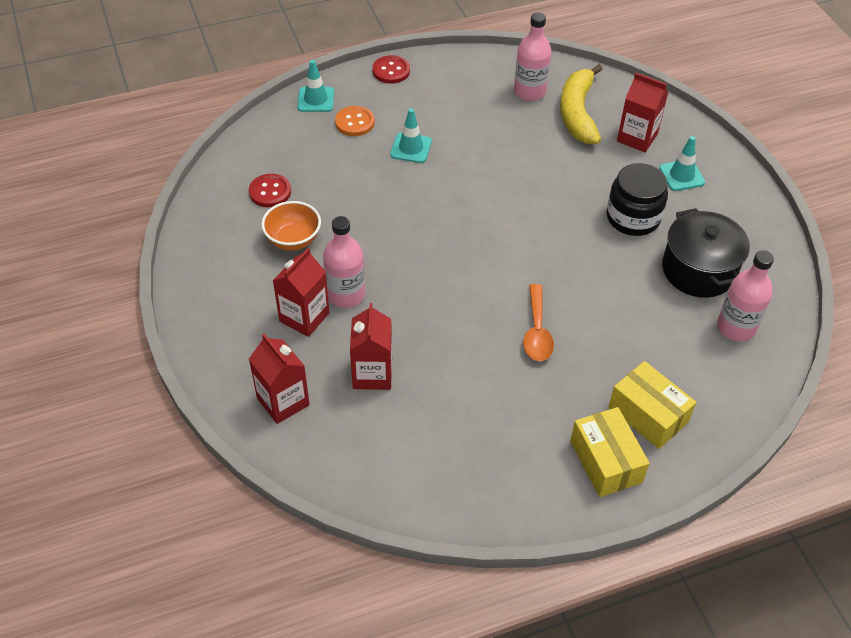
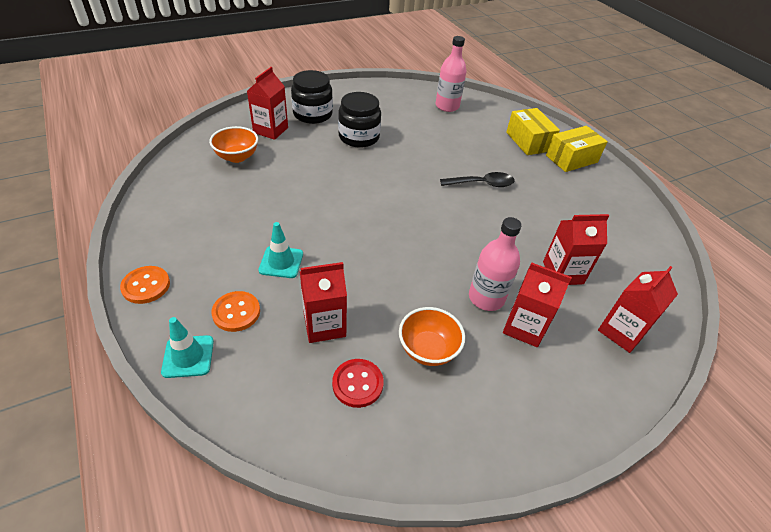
camera: 100 degrees left, 5 degrees down
red button [372,55,410,84] -> orange button [120,266,170,304]
pink bottle [514,12,552,101] -> none
orange spoon [523,284,554,361] -> black spoon [440,172,515,187]
yellow banana [560,64,603,144] -> orange bowl [209,126,258,163]
yellow box [609,361,696,449] -> yellow box turned 60 degrees counterclockwise [506,108,560,155]
turquoise traffic cone [659,136,705,191] -> black jar [291,70,333,124]
black pot [662,208,750,298] -> none
none -> red carton [300,262,347,343]

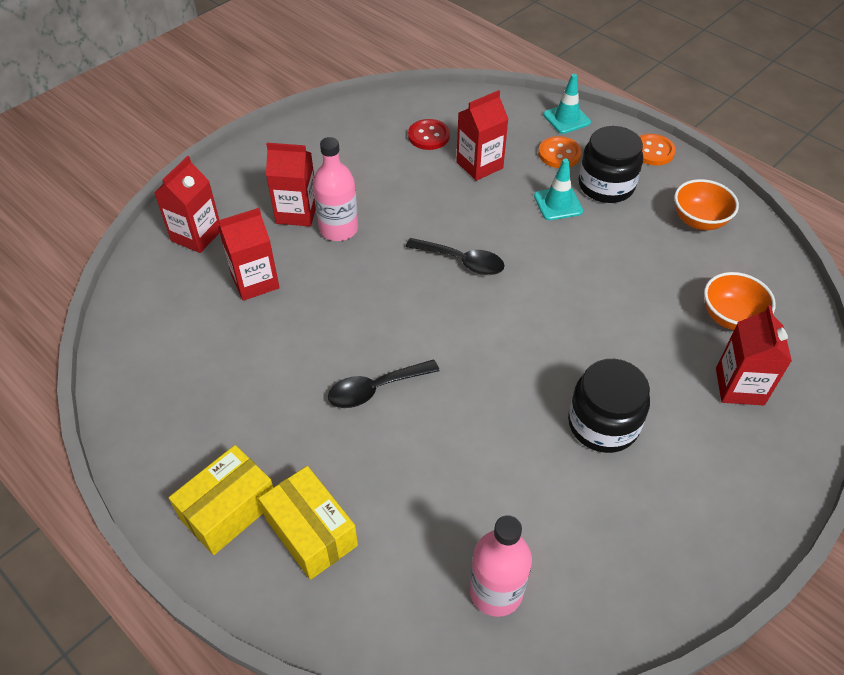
camera: 165 degrees right, 5 degrees up
black jar [291,70,333,124] -> black jar moved to [578,126,643,203]
orange bowl [399,307,465,366] -> orange bowl moved to [674,179,739,230]
none -> black spoon [406,238,505,275]

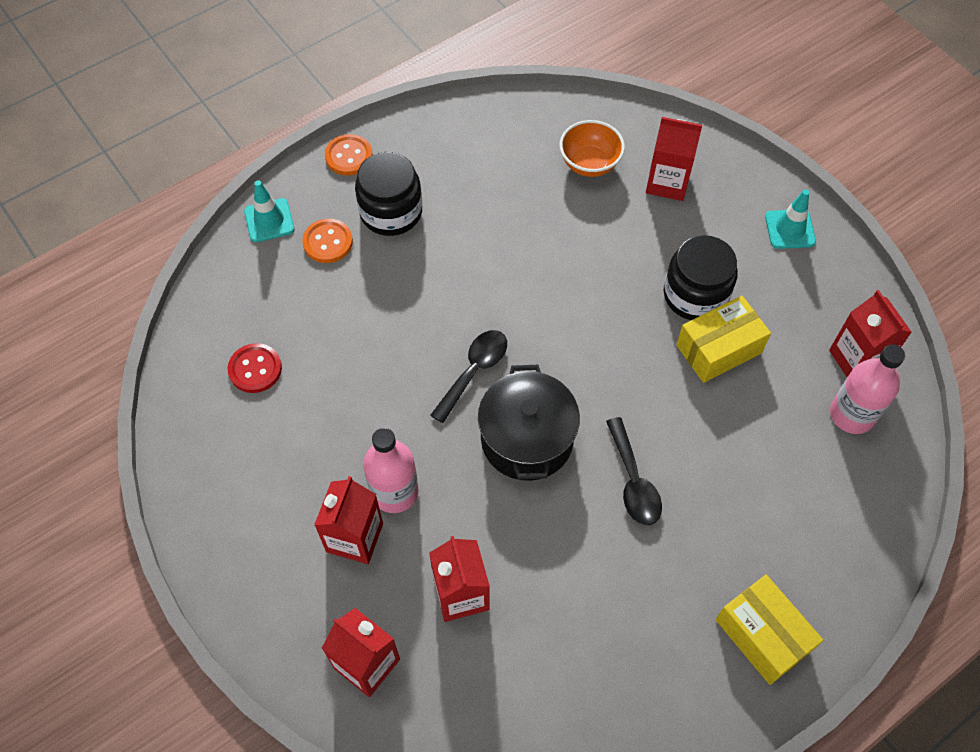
camera: 80 degrees left, 10 degrees up
yellow box [259,466,358,580] -> yellow box moved to [676,296,771,383]
red carton [456,90,508,181] -> red carton moved to [829,290,912,377]
turquoise traffic cone [534,159,583,220] -> turquoise traffic cone moved to [765,189,816,249]
orange bowl [674,179,739,230] -> none
none -> black pot [478,365,580,481]

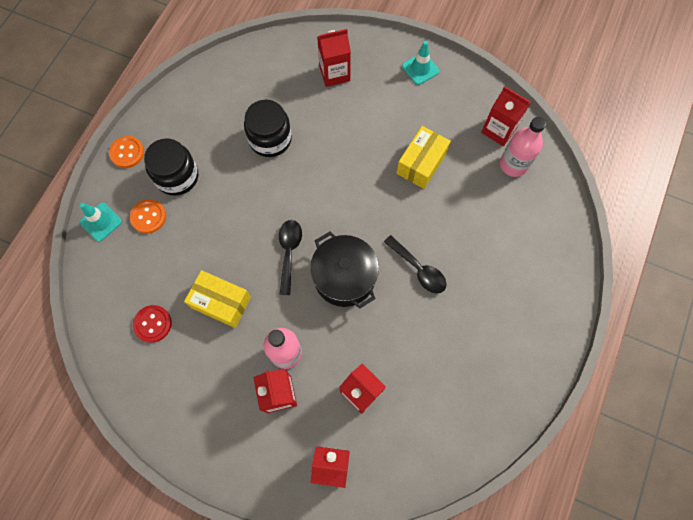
camera: 30 degrees left, 10 degrees up
orange bowl [559,120,625,177] -> none
black jar [664,235,738,320] -> black jar moved to [244,100,292,157]
yellow box [715,575,823,685] -> yellow box moved to [184,270,251,328]

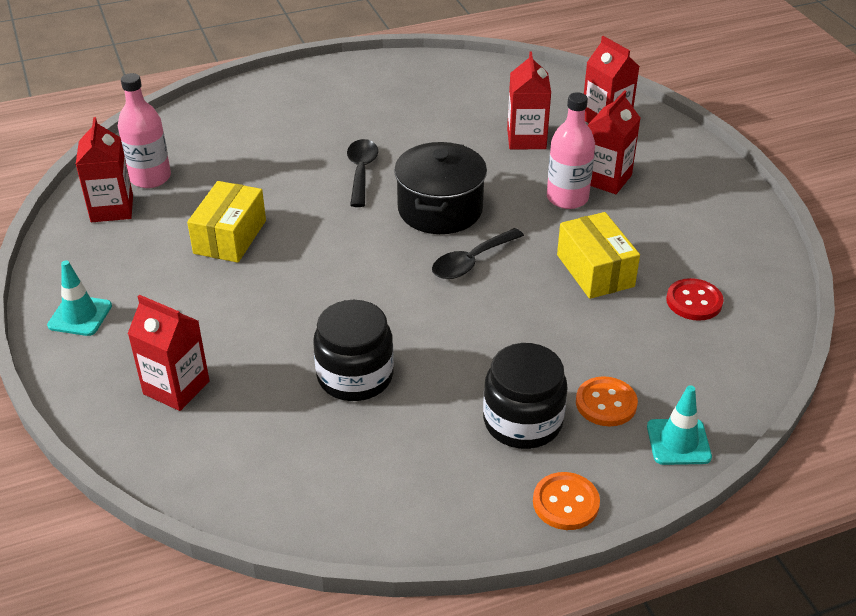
camera: 135 degrees left, 30 degrees down
yellow box [396,126,451,189] -> yellow box turned 60 degrees counterclockwise [187,181,266,263]

